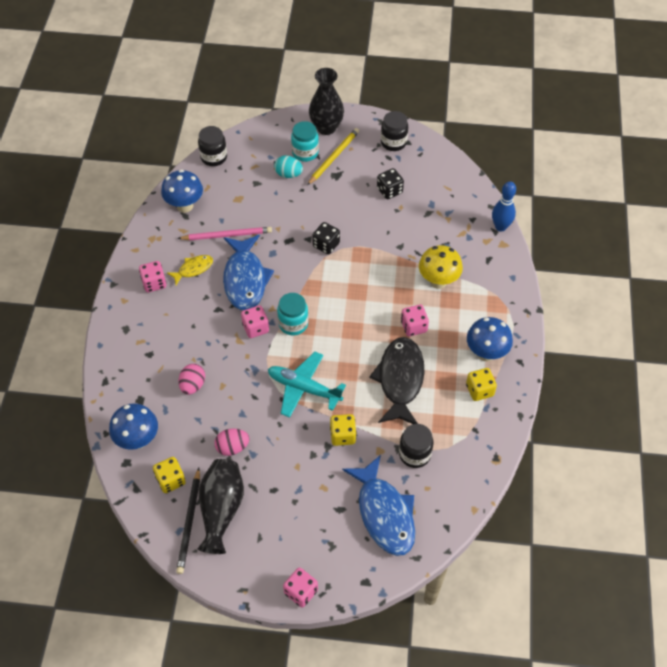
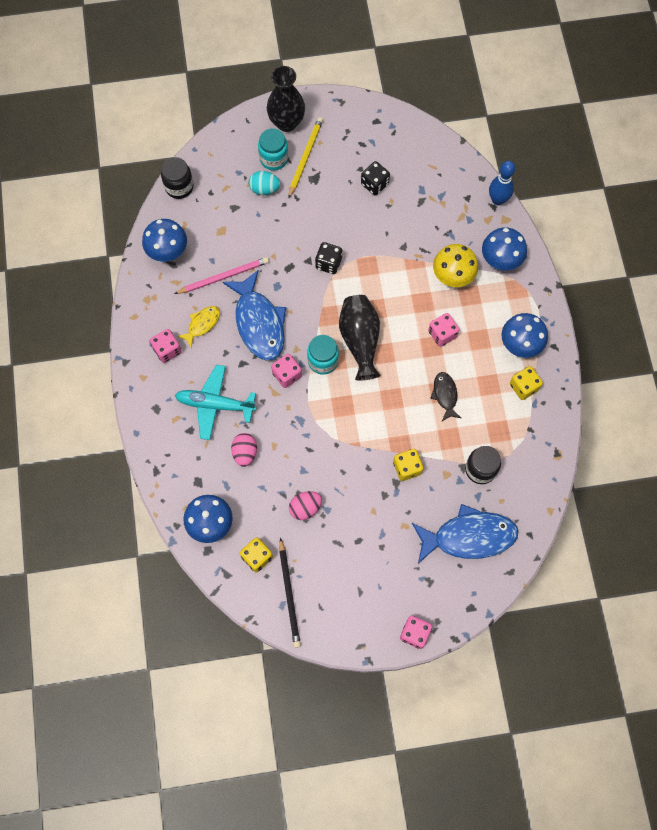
camera: 15 degrees left, 15 degrees up
black vase [198,459,244,554] -> black vase moved to [339,295,381,381]
turquoise plane [268,352,346,418] -> turquoise plane moved to [175,365,257,440]
blue fish [342,455,415,556] -> blue fish turned 60 degrees counterclockwise [412,504,518,563]
black fish [369,337,424,424] -> black fish [430,372,461,421], size x0.51
black jar [381,111,408,151] -> none
none -> blue mushroom [482,227,527,270]

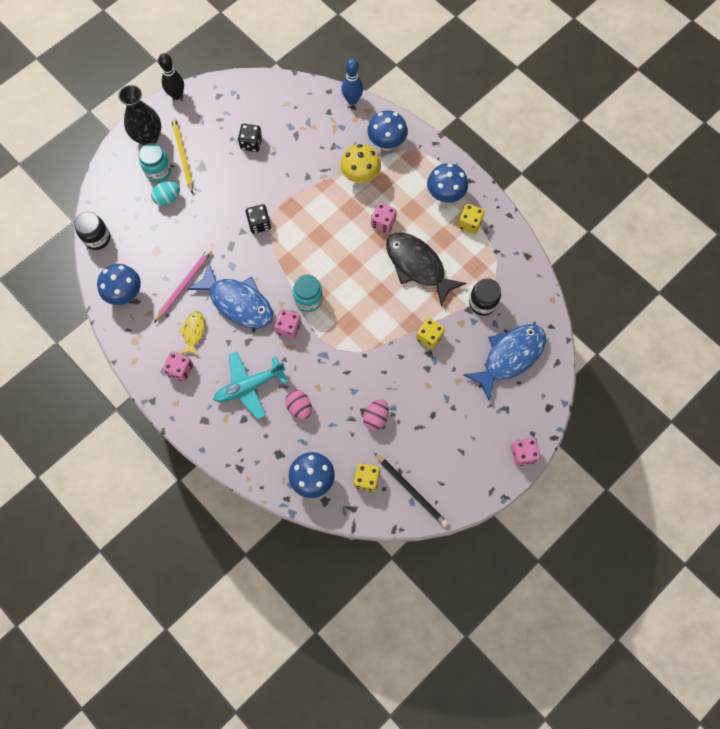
camera: 35 degrees left, 0 degrees up
black vase [339,295,381,381] -> none
black fish [430,372,461,421] -> black fish [386,233,466,307], size x1.96
none -> black bowling pin [158,53,184,100]

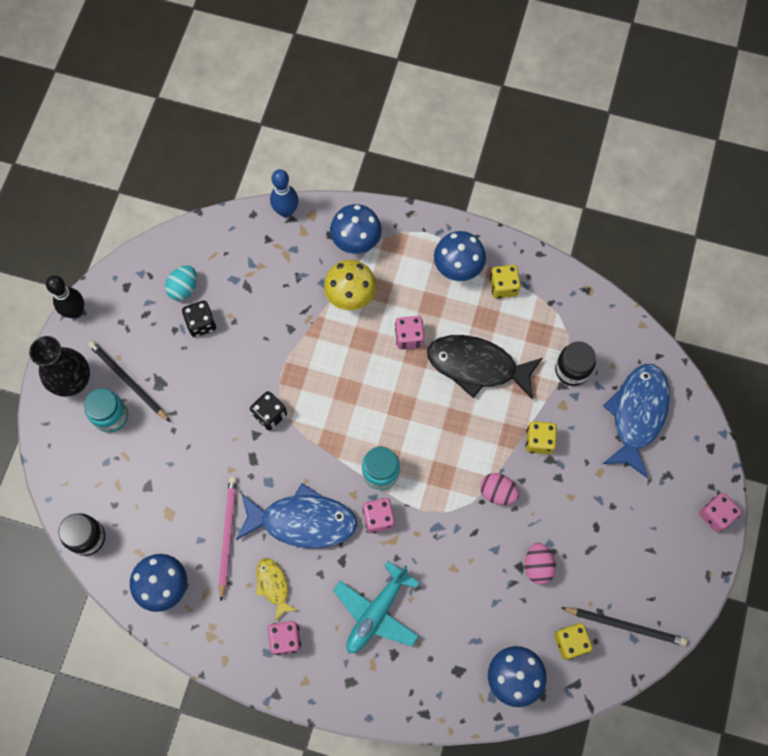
camera: 30 degrees left, 0 degrees up
turquoise egg [151,181,180,206] -> turquoise egg moved to [165,265,197,301]
yellow pencil [171,118,193,194] -> black pencil [88,341,170,422]
pink egg [285,390,312,419] -> pink egg moved to [480,473,519,505]

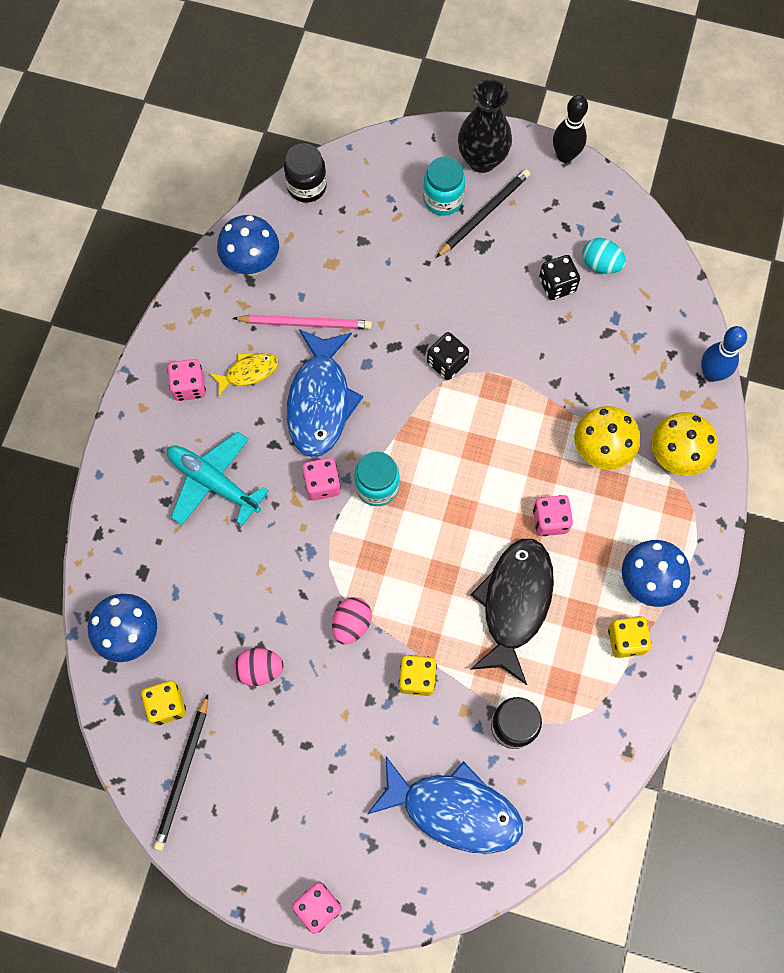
camera: 90 degrees right, 0 degrees up
blue mushroom [330,204,382,254] -> yellow mushroom [651,412,718,476]

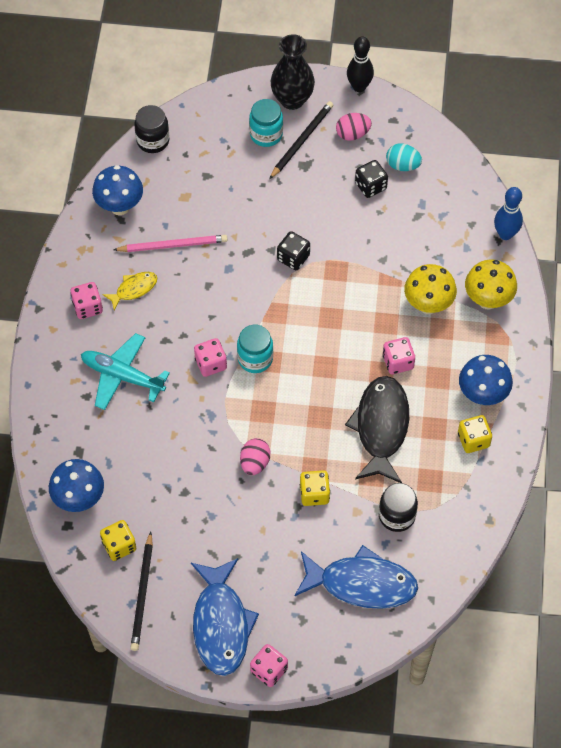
camera: 10 degrees left, 10 degrees down
pink egg [233,648,283,686] -> pink egg moved to [336,113,372,141]
blue fish [287,329,363,457] -> blue fish moved to [191,558,259,676]

